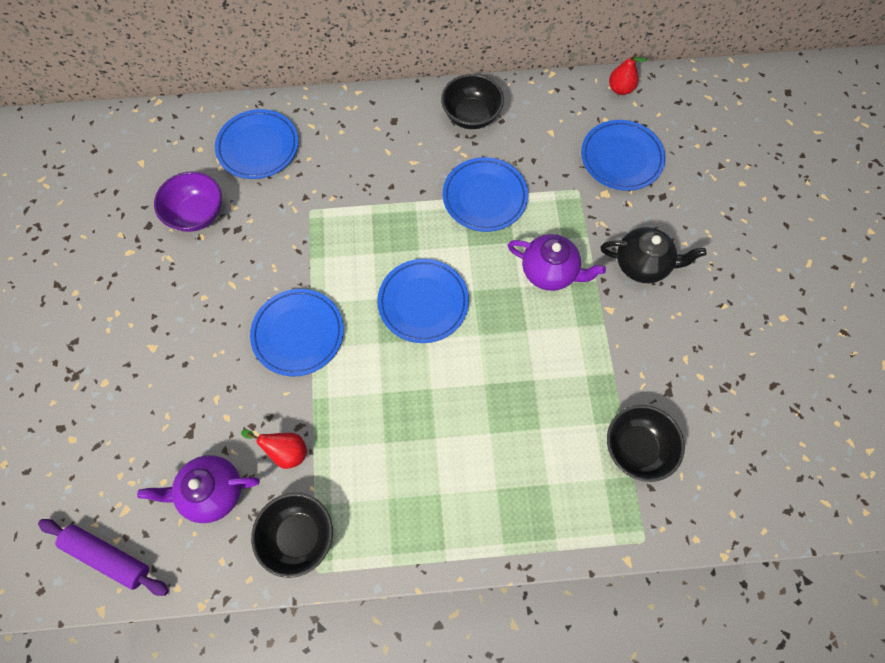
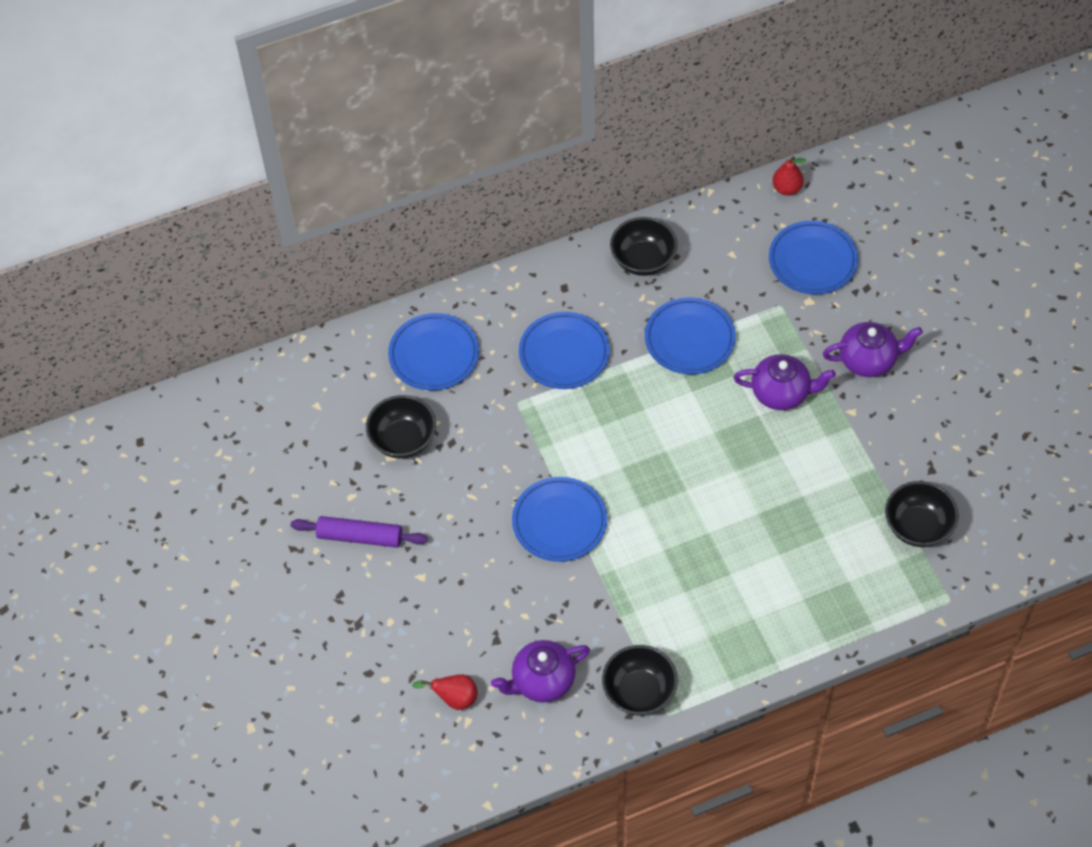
camera: 15 degrees left, 10 degrees down
purple rolling pin [38,519,169,596] -> purple rolling pin moved to [291,516,428,548]
purple bowl [154,171,222,232] -> black bowl [366,395,436,458]
red pear [241,430,307,469] -> red pear moved to [412,674,478,710]
blue plate [377,259,469,343] -> blue plate moved to [519,312,610,389]
black teapot [601,227,706,283] -> purple teapot [823,322,923,377]

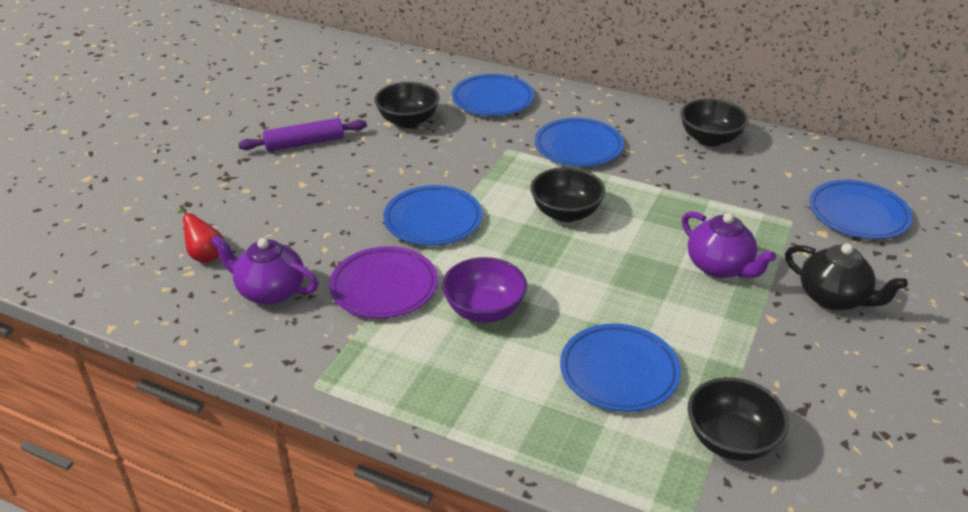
camera: 45 degrees right, 20 degrees down
purple rolling pin [291,516,428,548] -> purple rolling pin turned 75 degrees counterclockwise [238,118,367,152]
black bowl [602,645,678,716] -> black bowl moved to [531,167,605,222]
blue plate [645,298,736,374] -> blue plate moved to [560,323,681,412]
red pear [772,156,806,196] -> none
purple teapot [823,322,923,377] -> black teapot [785,243,908,310]
none -> purple plate [329,246,438,319]
none -> purple bowl [442,257,527,323]

